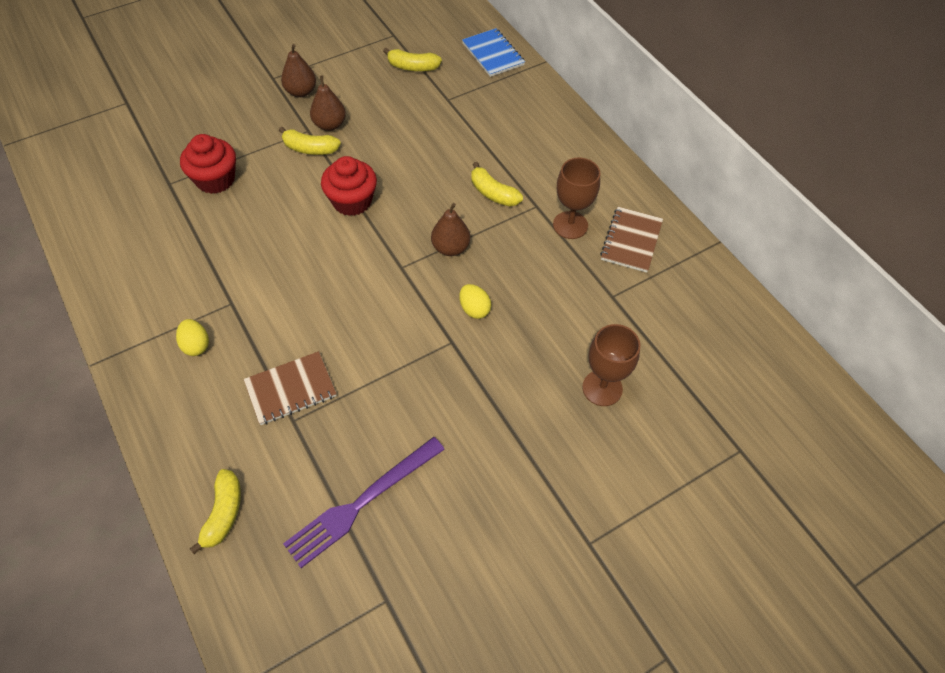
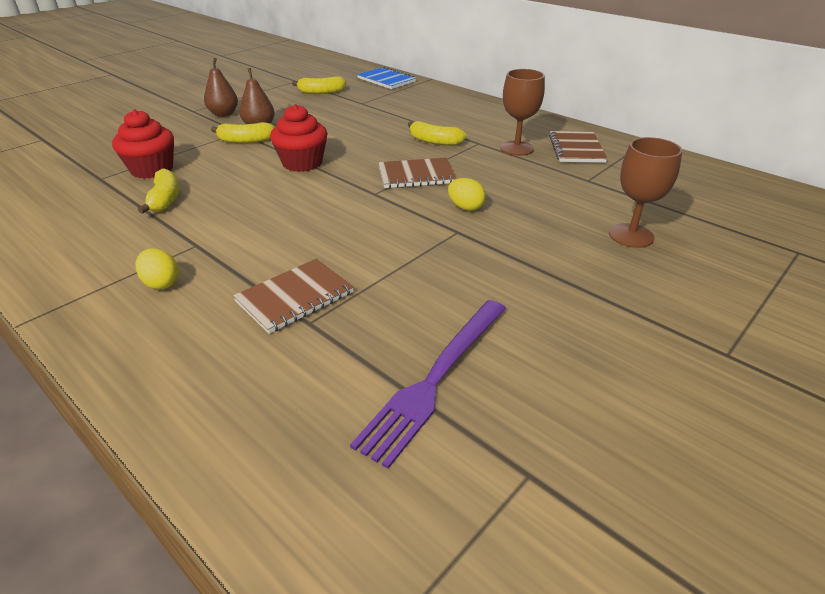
camera: 15 degrees left, 20 degrees down
yellow banana [190,469,241,554] -> yellow banana moved to [138,168,179,214]
brown pear [431,203,470,256] -> brown notebook [378,158,457,188]

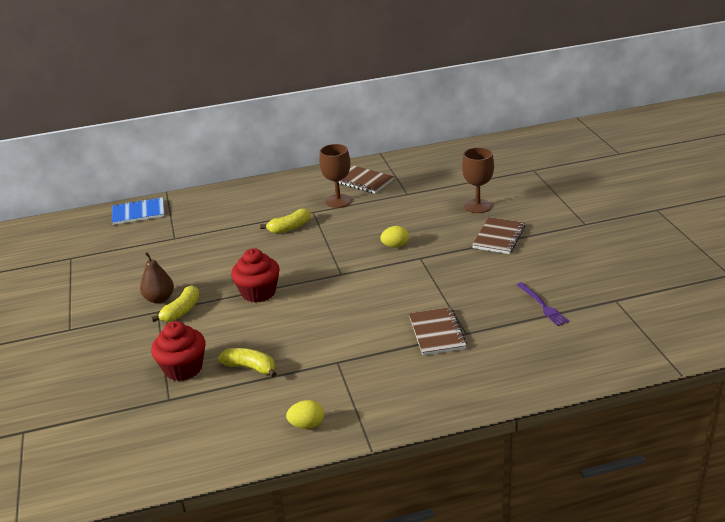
camera: 55 degrees left, 5 degrees down
yellow egg [136,249,179,289] -> yellow egg moved to [286,400,324,429]
brown pear [204,58,238,117] -> none
yellow banana [292,76,346,94] -> none
purple fork [350,300,506,469] -> purple fork [517,282,569,326], size x0.58
brown notebook [378,158,457,188] -> brown notebook moved to [472,217,525,254]

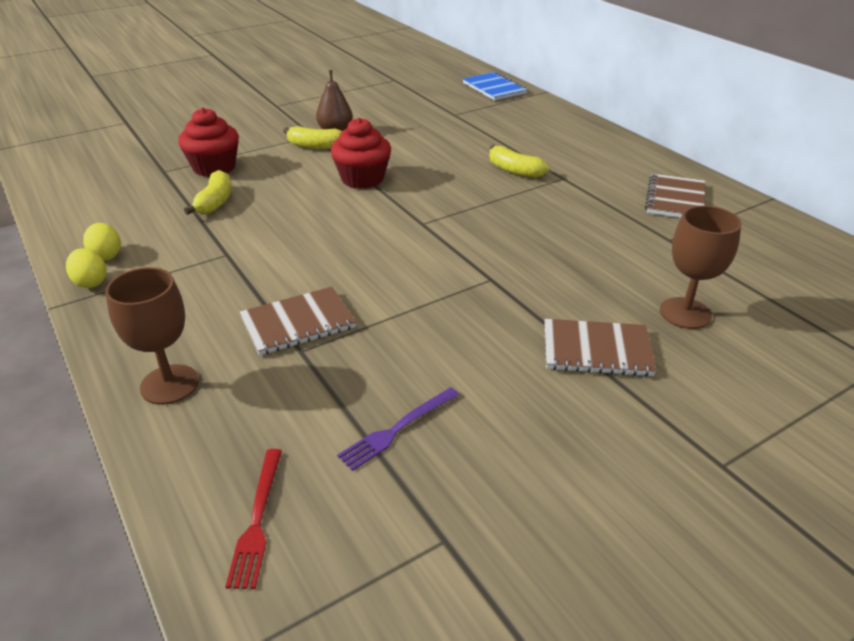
camera: 70 degrees right, 5 degrees up
brown goblet [319,144,352,208] -> brown goblet moved to [105,267,199,405]
yellow egg [380,226,409,248] -> yellow egg moved to [66,248,107,288]
none -> red fork [225,449,282,589]

